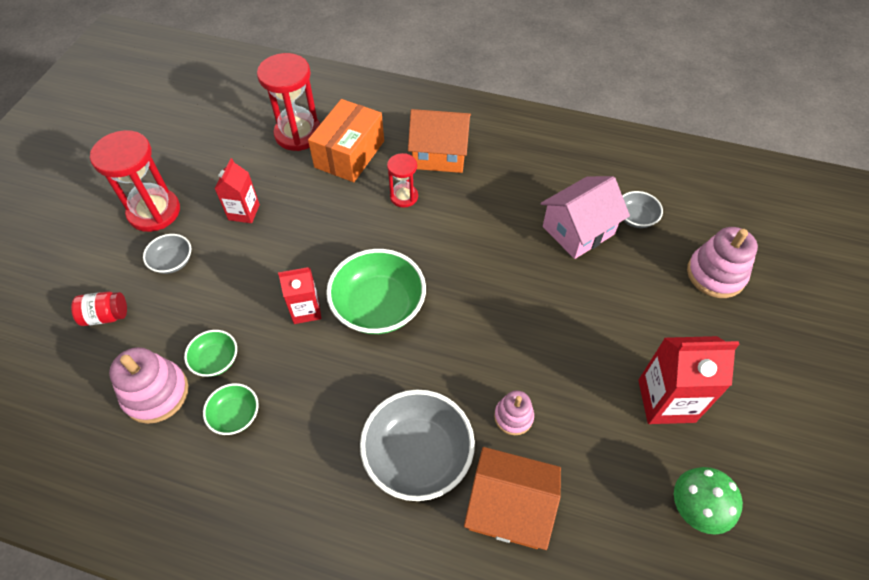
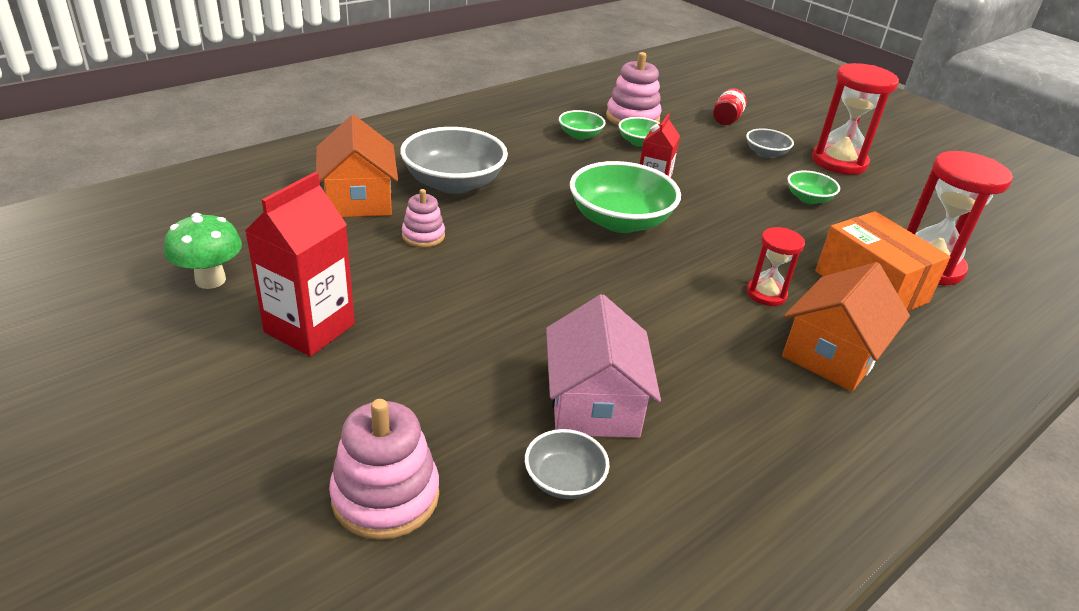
camera: 120 degrees right, 20 degrees down
red carton [215,158,260,223] -> green bowl [788,171,840,204]
orange house [464,447,561,550] -> orange house turned 60 degrees counterclockwise [316,115,398,217]

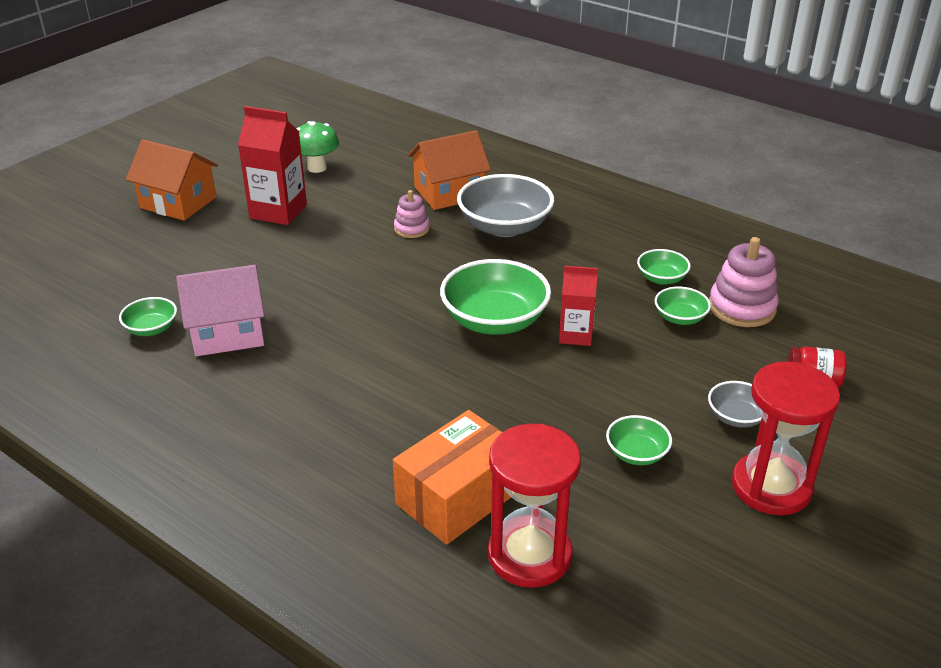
camera: 80 degrees right, 0 degrees up
pink stacking toy [329,399,439,540] -> none
grey bowl [525,429,610,499] -> green bowl [119,297,177,336]
red hourglass [747,227,805,306] -> none
orange house [782,262,910,391] -> orange house moved to [126,139,218,221]

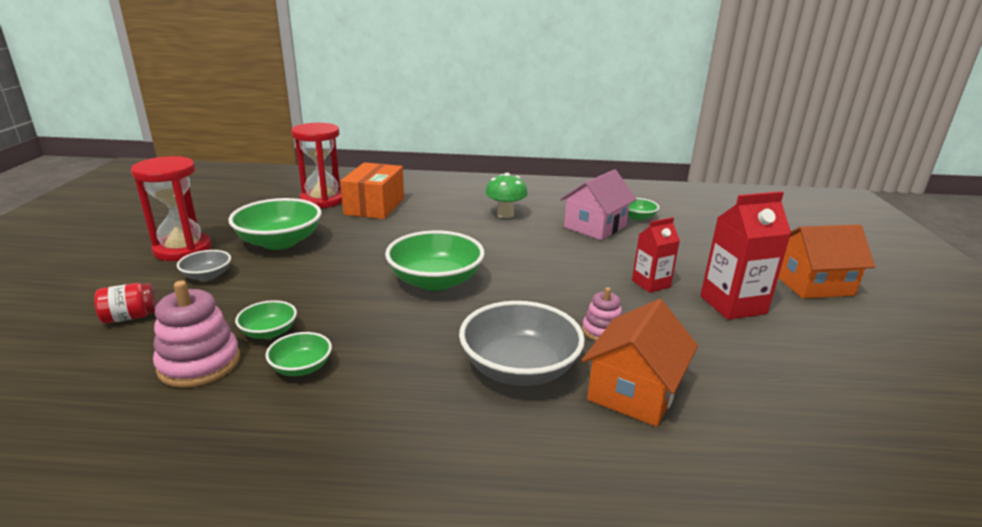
camera: 145 degrees right, 10 degrees down
green mushroom [296,121,339,173] -> green mushroom moved to [485,173,528,218]
red carton [559,266,598,346] -> red carton moved to [632,217,680,293]
green bowl [606,415,672,465] -> green bowl [228,198,322,250], size x1.96

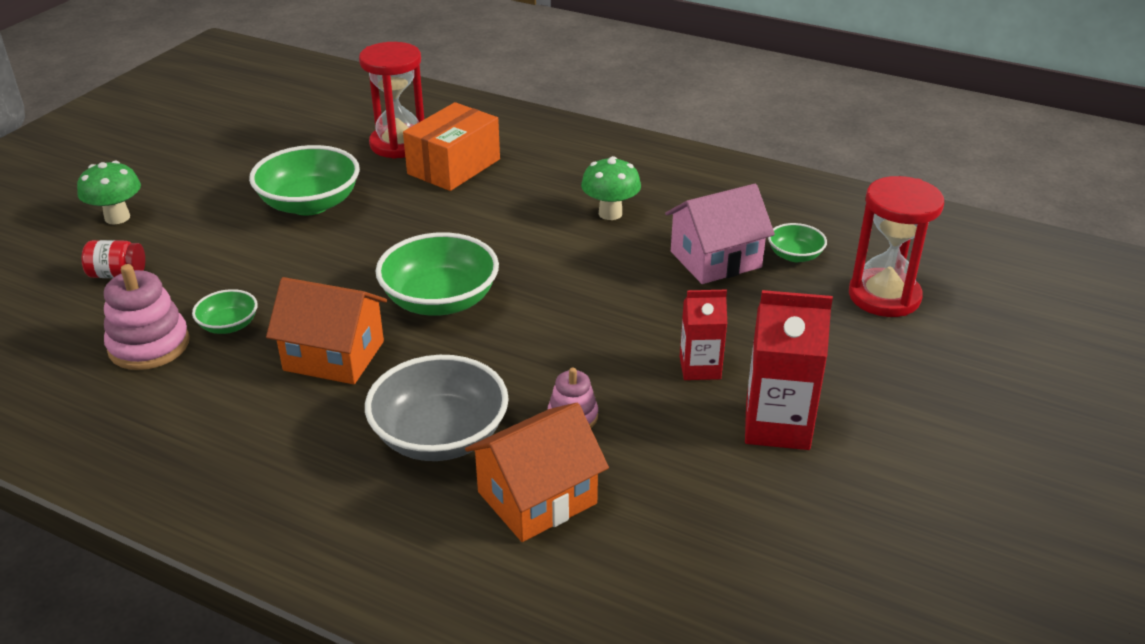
camera: 25 degrees right, 10 degrees up
red hourglass [131,156,211,261] -> red hourglass moved to [849,176,944,317]
grey bowl [177,250,231,281] -> none
green bowl [265,332,332,376] -> none
orange house [778,224,875,299] -> orange house moved to [266,277,387,384]
none -> green mushroom [77,161,141,224]

